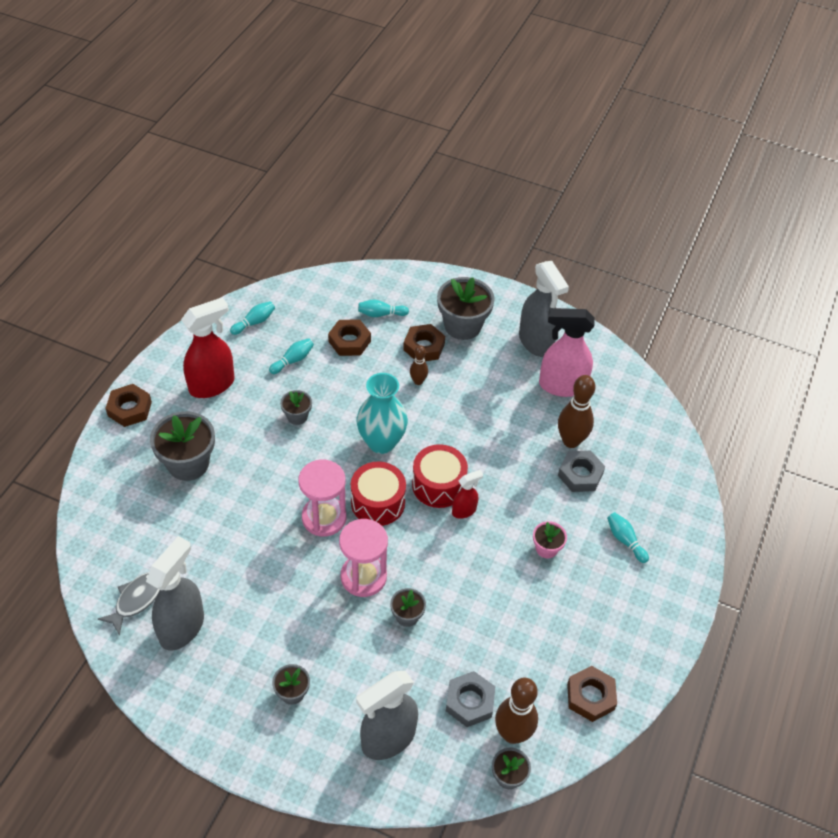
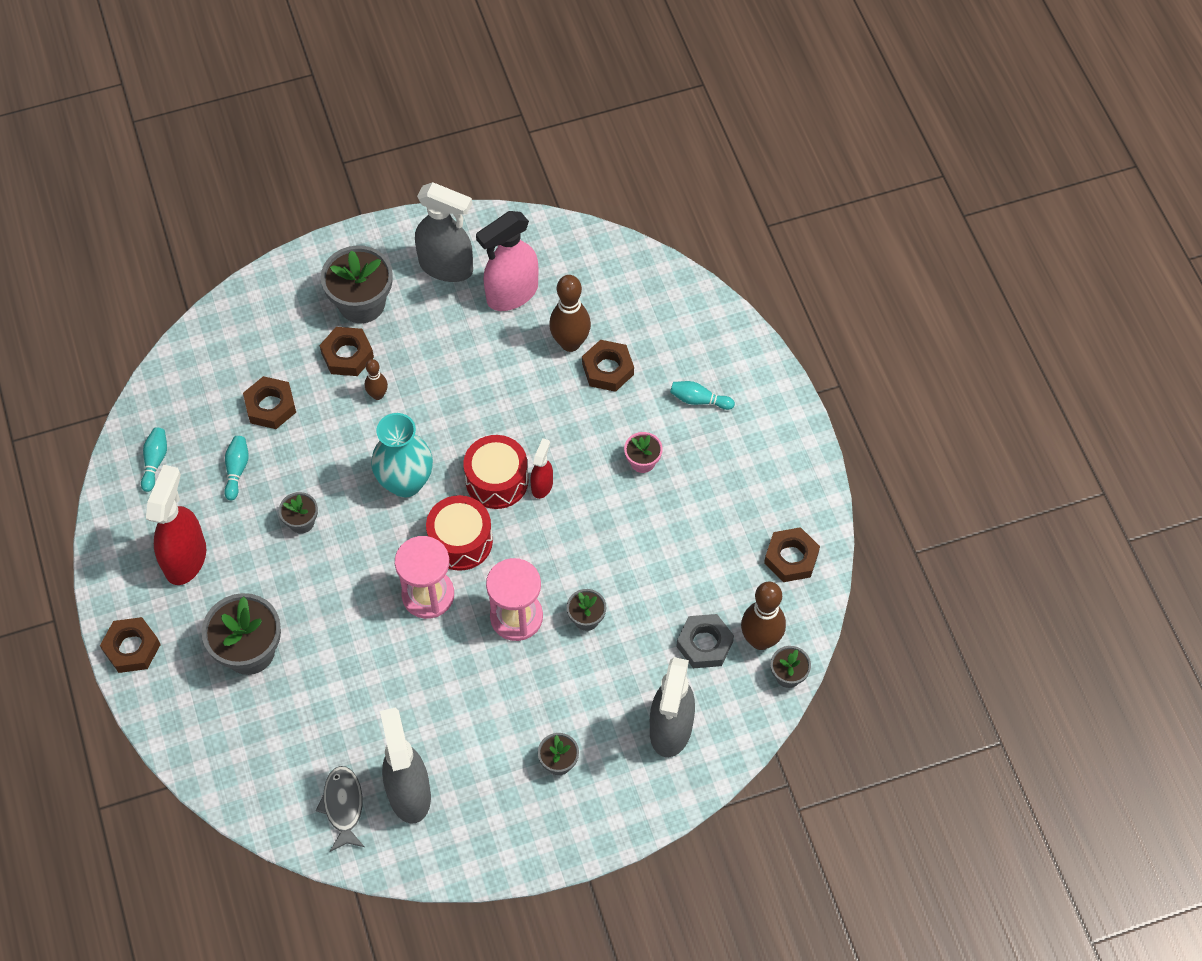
camera: 40 degrees left, 10 degrees up
turquoise bowling pin [358,299,409,317] -> none
grey nut [558,451,605,492] -> brown nut [582,340,634,392]

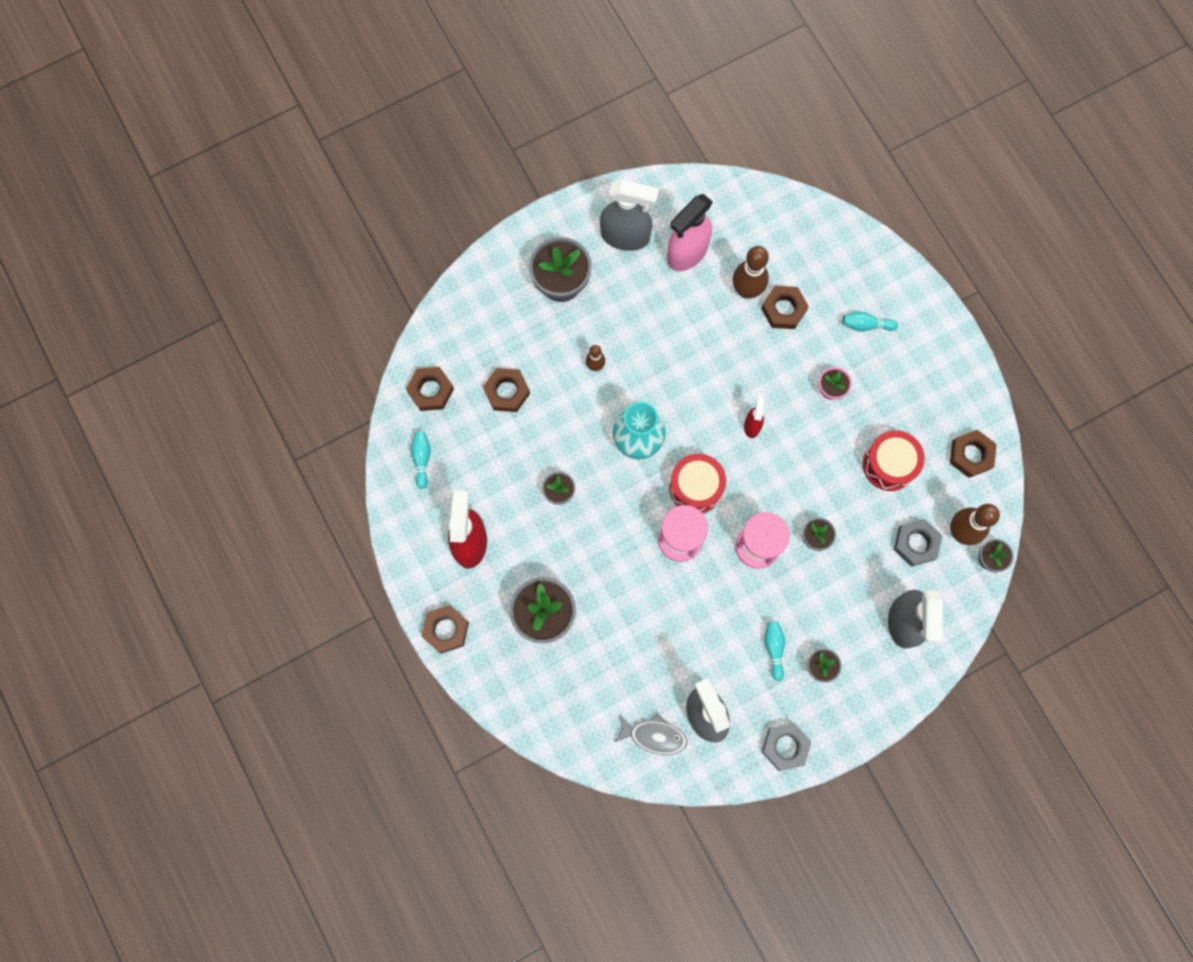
camera: 10 degrees left, 15 degrees up
turquoise bowling pin [224,436,249,500] -> turquoise bowling pin moved to [764,622,785,681]
grey fish [316,766,364,852] -> grey fish turned 120 degrees clockwise [615,713,687,755]
brown nut [319,327,374,376] -> brown nut moved to [406,367,454,411]
red drum [464,435,528,509] -> red drum moved to [863,431,925,491]
none -> grey nut [762,723,812,771]

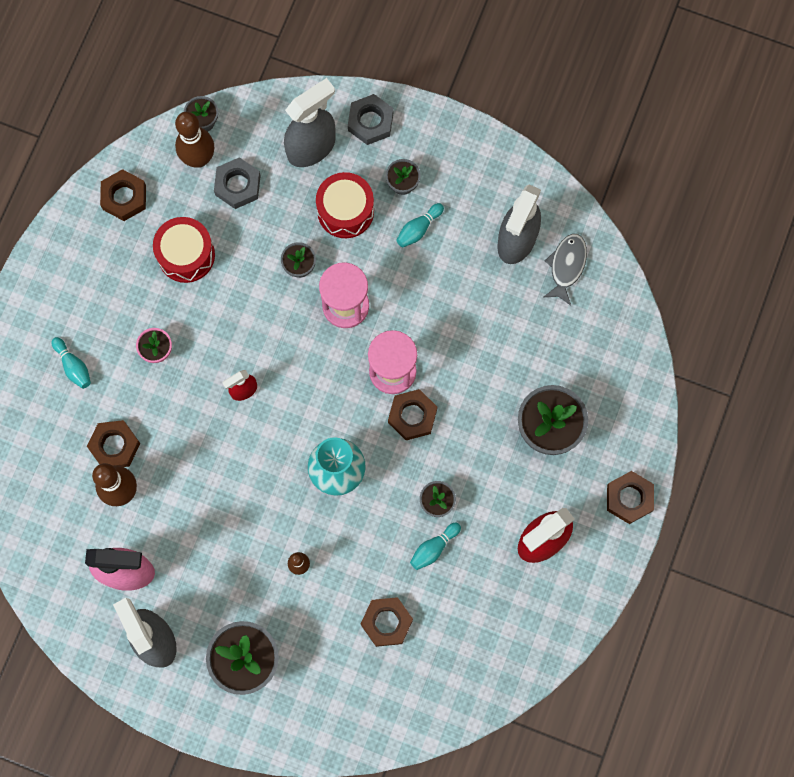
camera: 130 degrees left, 0 degrees up
brown nut [406,367,454,411] -> brown nut moved to [388,389,437,440]
turquoise bowling pin [410,431,431,489] -> turquoise bowling pin moved to [410,522,461,570]
grey fish [615,713,687,755] -> grey fish turned 45 degrees clockwise [544,234,587,306]
red drum [669,454,726,513] -> red drum moved to [316,172,374,238]
grey nut [762,723,812,771] -> grey nut moved to [348,94,393,145]

